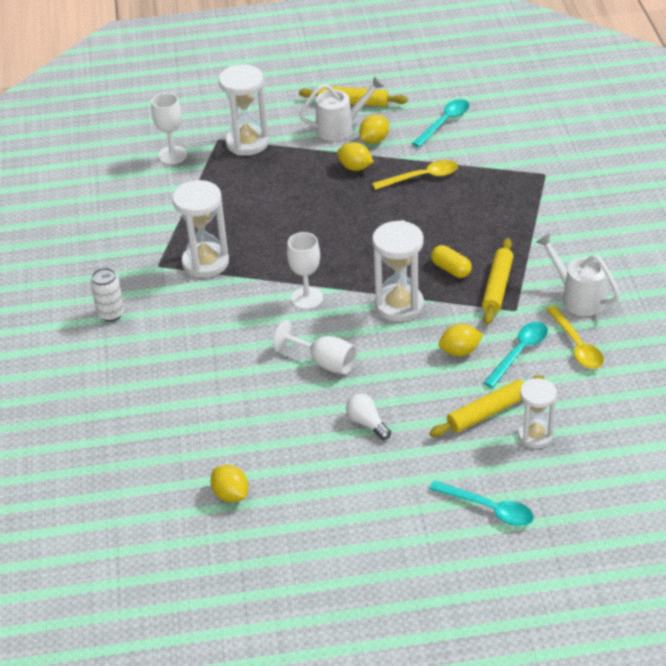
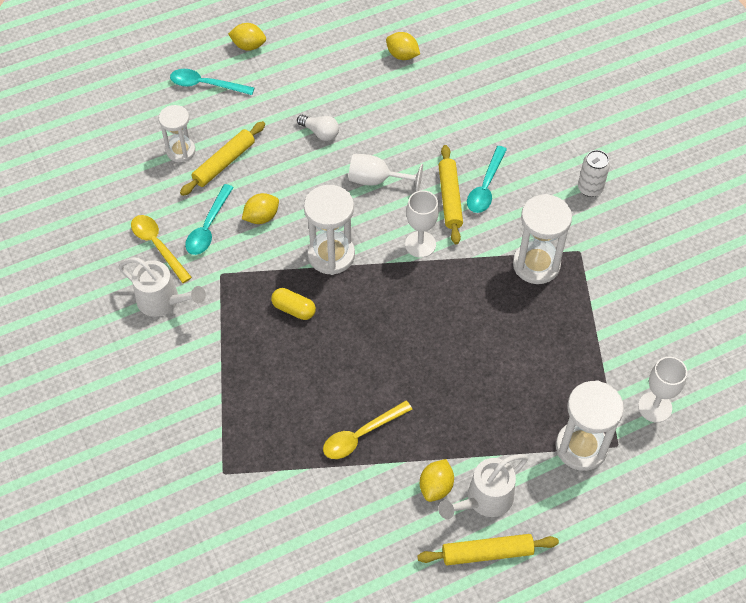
camera: 160 degrees right, 15 degrees up
yellow lemon [337,142,374,171] -> yellow lemon moved to [228,23,266,51]
turquoise spoon [412,99,469,147] -> turquoise spoon moved to [467,146,507,213]
yellow rolling pin [482,238,513,325] -> yellow rolling pin moved to [439,145,463,244]

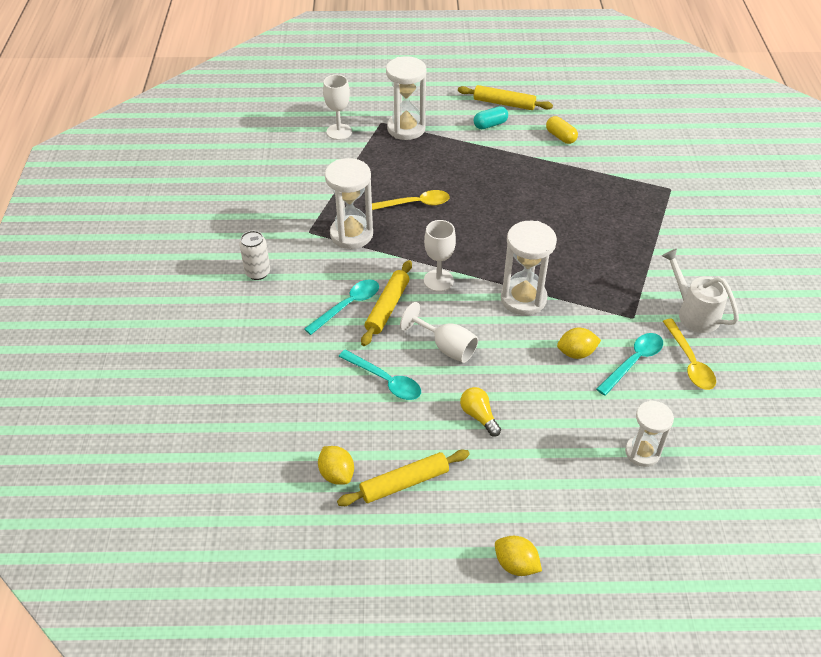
camera: 155 degrees left, 10 degrees down
turquoise spoon [170,69,254,95] -> turquoise spoon moved to [338,350,421,400]
yellow rolling pin [180,121,265,196] -> yellow rolling pin moved to [337,450,470,506]
yellow capsule [271,288,316,320] -> yellow capsule moved to [546,116,578,144]
white light bulb [297,115,339,141] -> yellow light bulb [460,387,501,437]
yellow spoon [323,401,412,459] -> yellow spoon moved to [372,190,450,210]
yellow lemon [420,459,454,502] -> none
white watering can [438,454,528,519] -> turquoise capsule [474,106,508,129]

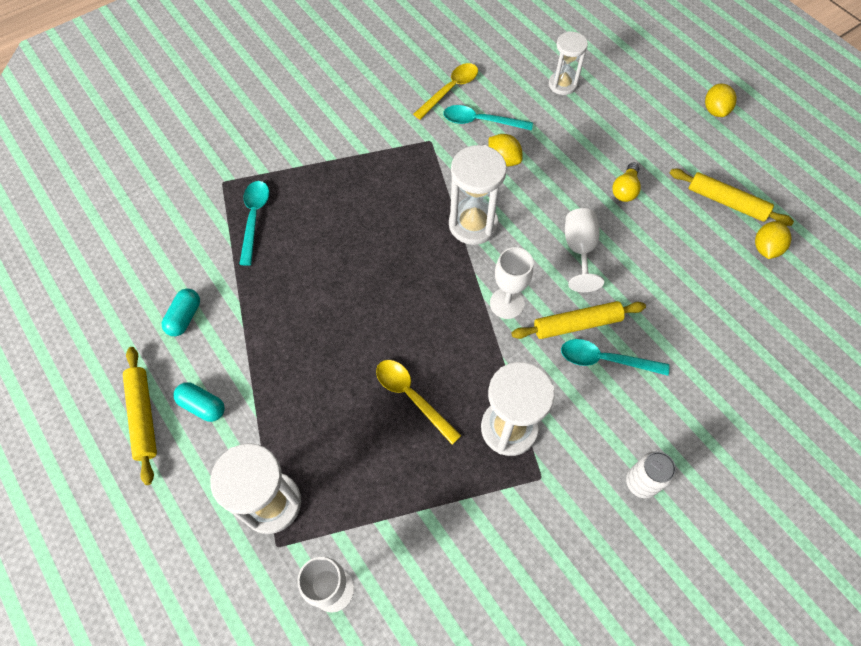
camera: 125 degrees left, 15 degrees up
turquoise spoon [338,350,421,400] -> turquoise spoon moved to [239,181,269,266]
yellow capsule [546,116,578,144] -> turquoise capsule [162,289,200,336]
white watering can [662,249,739,333] -> none

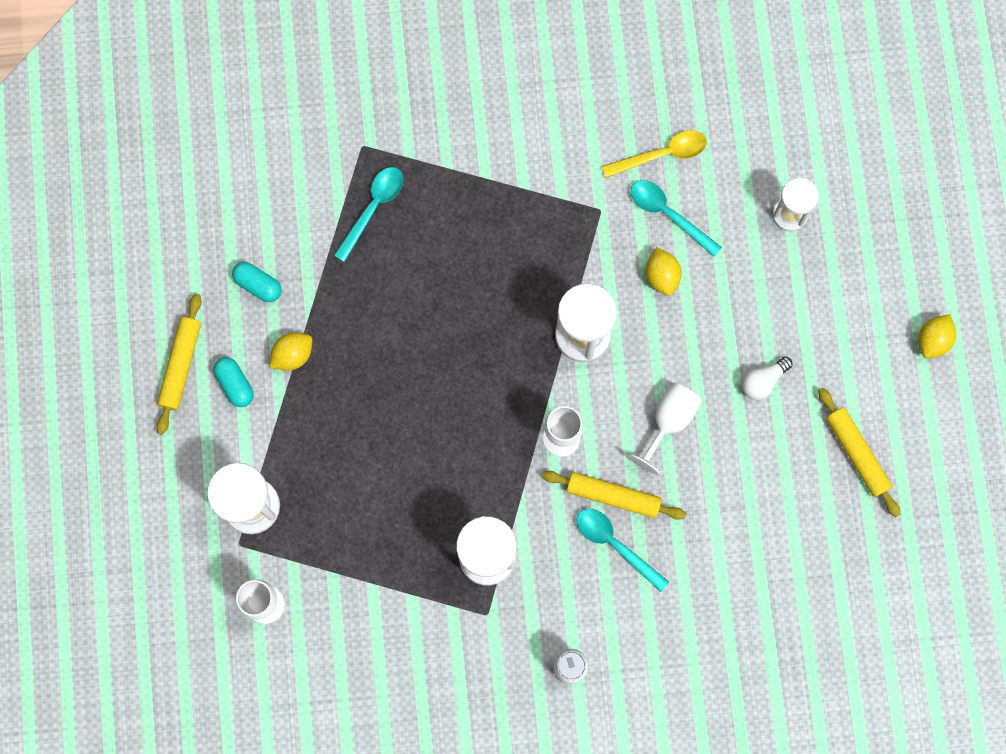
camera: 30 degrees right, 15 degrees up
turquoise capsule [162,289,200,336] -> turquoise capsule turned 75 degrees clockwise [232,262,282,302]
yellow spoon [376,360,462,445] -> none
yellow light bulb [612,162,641,202] -> white light bulb [742,357,793,400]
yellow lemon [755,221,792,259] -> yellow lemon moved to [269,333,312,371]

